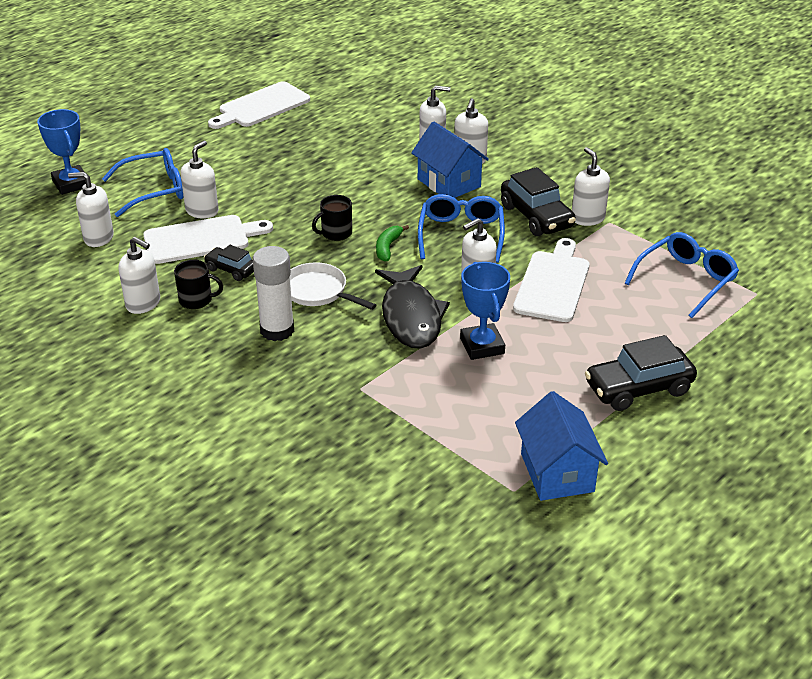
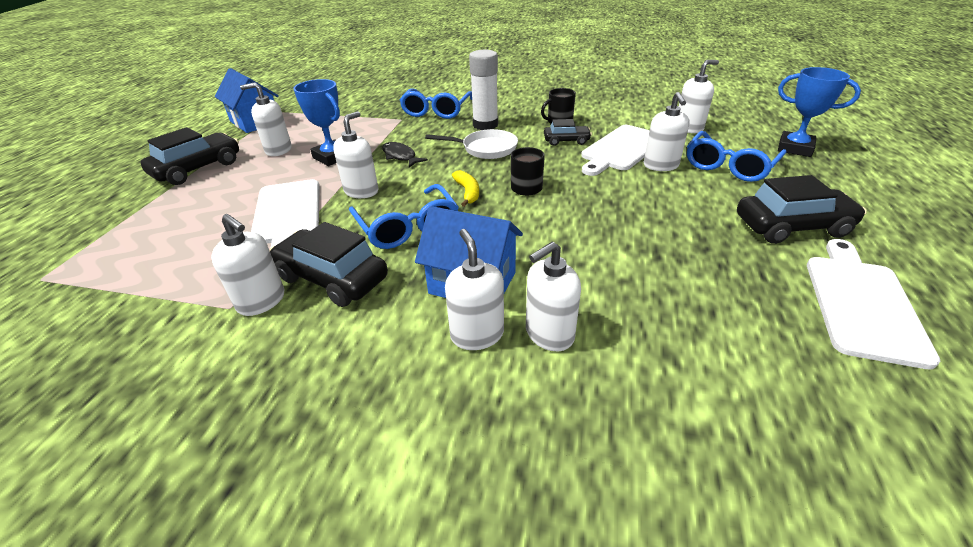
camera: 150 degrees right, 0 degrees up
white soap dispenser [118,237,160,314] -> white soap dispenser moved to [240,82,292,156]
black fish [375,265,450,349] -> black fish [382,142,428,168], size x0.53
green banana [376,225,409,262] -> yellow banana [452,170,479,207]
blue glasses [625,232,739,318] -> blue glasses moved to [399,88,472,119]
none -> black car [737,175,867,244]

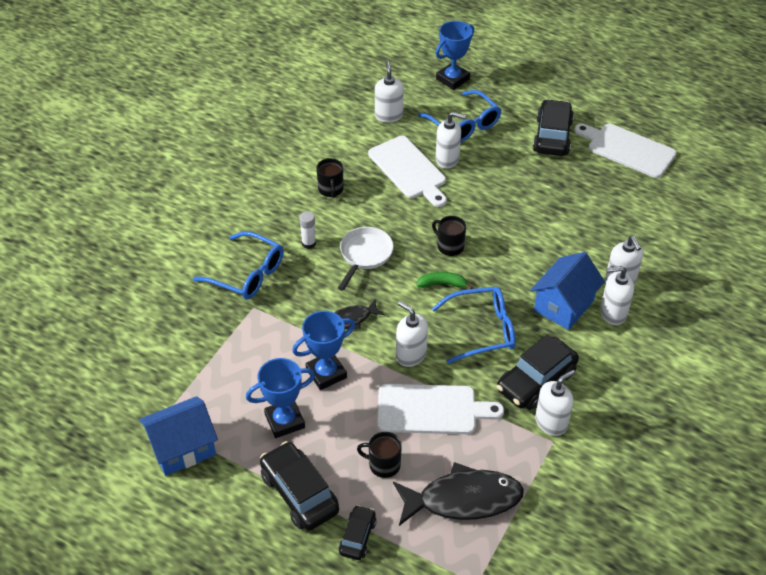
camera: 75 degrees left, 10 degrees up
white soap dispenser [240,82,292,156] -> blue trophy [246,358,315,438]
yellow banana [452,170,479,207] -> green banana [417,272,473,289]
white glue stick [469,50,498,130] -> white glue stick [299,211,316,249], size x0.53
black car [544,119,592,146] -> black car moved to [338,505,377,560]
none -> black mug [357,432,402,478]
none -> black fish [393,462,524,526]

